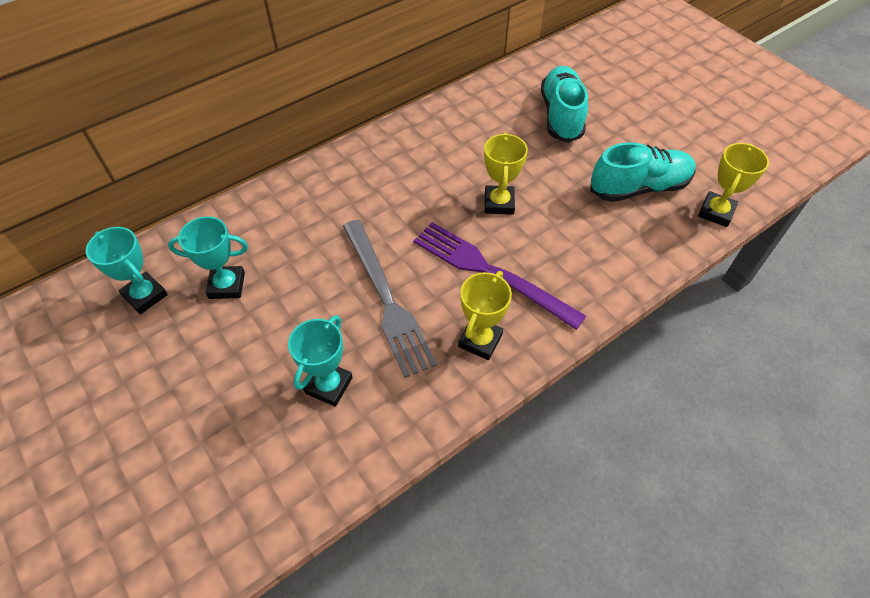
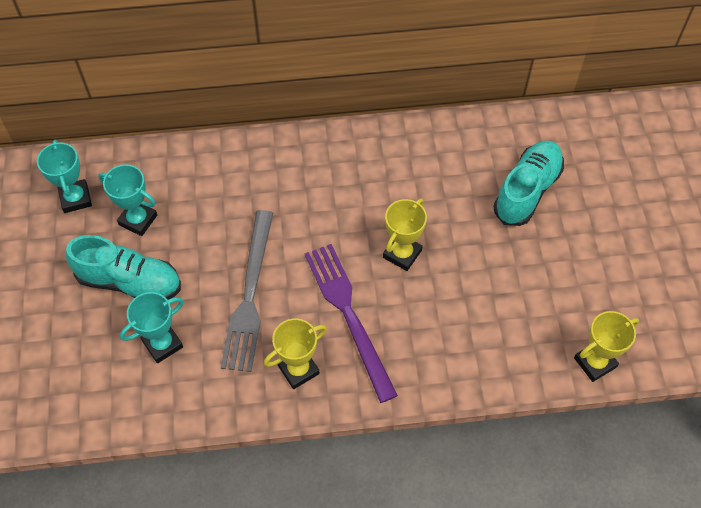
camera: 30 degrees right, 5 degrees up
turquoise shoe [590,142,696,202] -> turquoise shoe moved to [65,235,181,300]

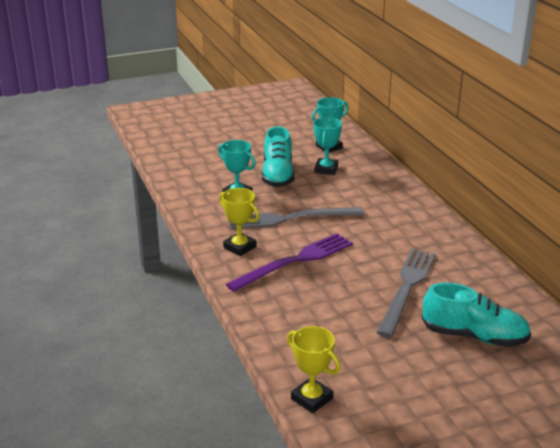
camera: 75 degrees right, 30 degrees down
yellow trophy [383,198,427,271] -> none
none -> grey fork [376,249,435,338]

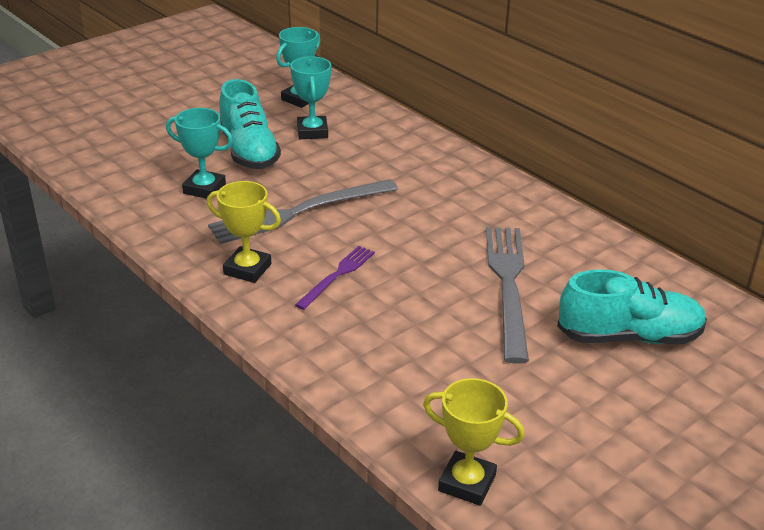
camera: 20 degrees left, 5 degrees up
purple fork [226,233,353,292] -> purple fork [295,246,375,310], size x0.55

